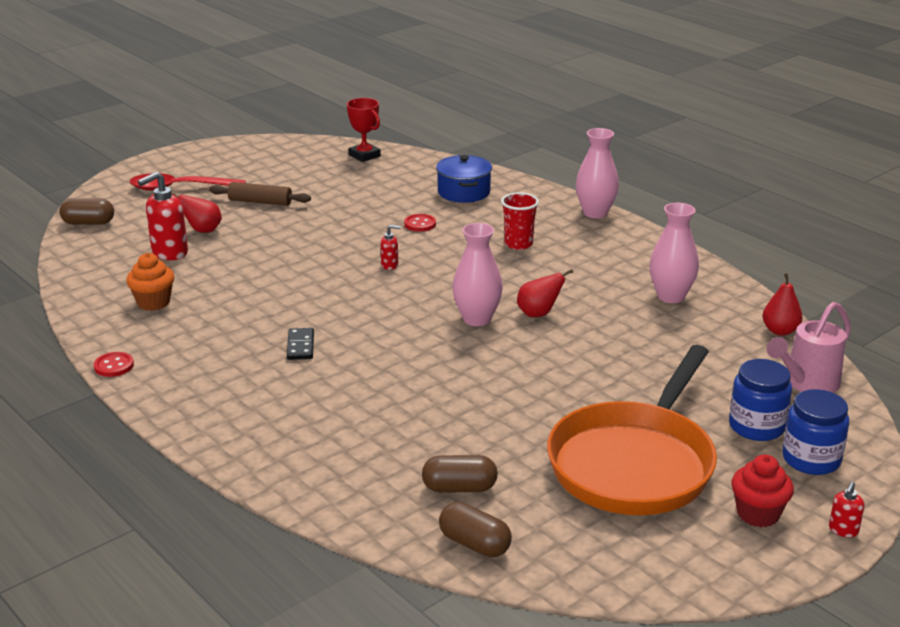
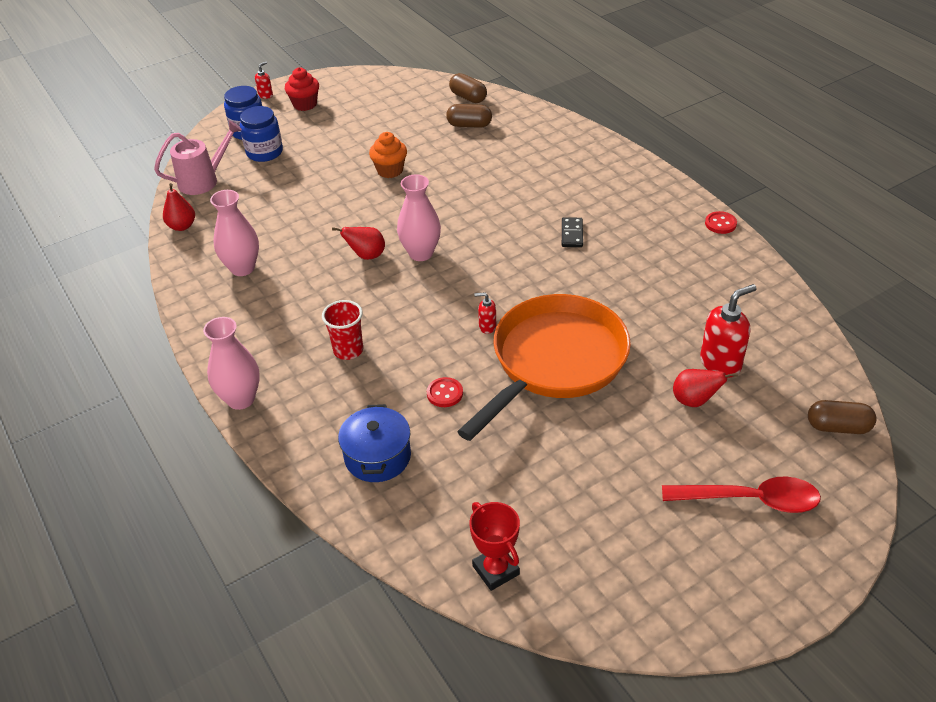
camera: 170 degrees left, 15 degrees up
orange cupcake [126,253,174,311] -> orange cupcake moved to [369,132,407,178]
brown rolling pin [209,182,311,206] -> none
orange pan [547,345,717,515] -> orange pan moved to [457,294,631,441]

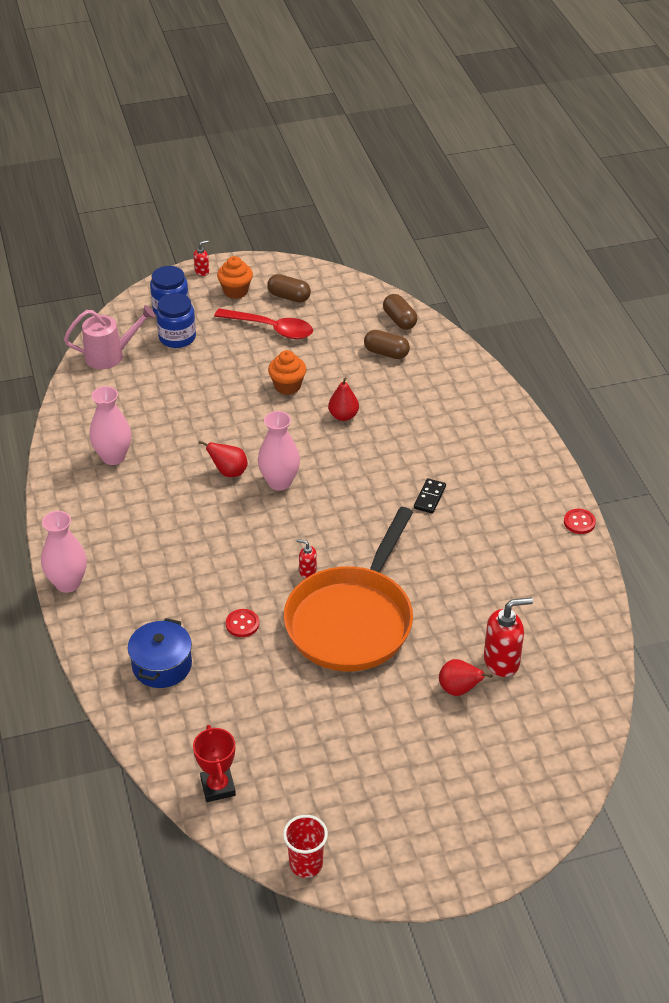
camera: 15 degrees right, 0 degrees up
red pear [163,183,195,231] -> red pear moved to [328,377,359,421]
red cupcake [285,67,319,111] -> orange cupcake [217,256,253,299]
red cup [322,300,363,360] -> red cup moved to [283,815,328,878]
orange pan [457,294,631,441] -> orange pan turned 150 degrees clockwise [284,507,413,671]
red spoon [662,477,821,513] -> red spoon moved to [214,308,313,339]
brown capsule [808,400,876,434] -> brown capsule moved to [267,274,311,303]

